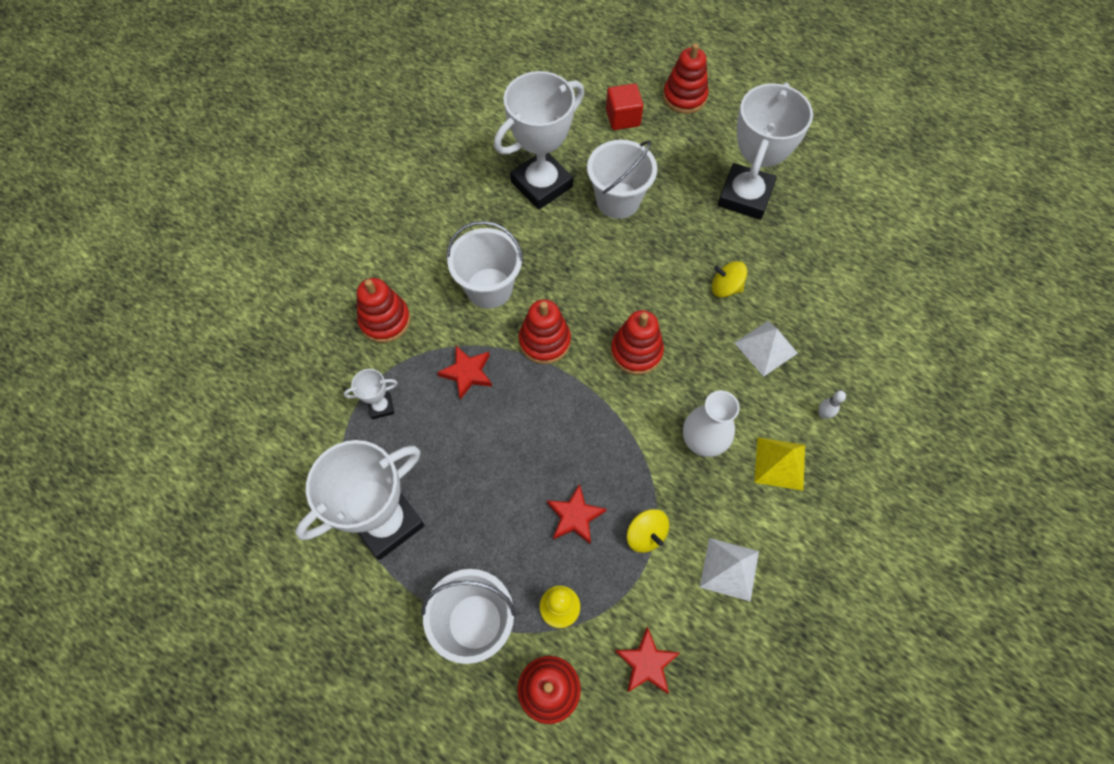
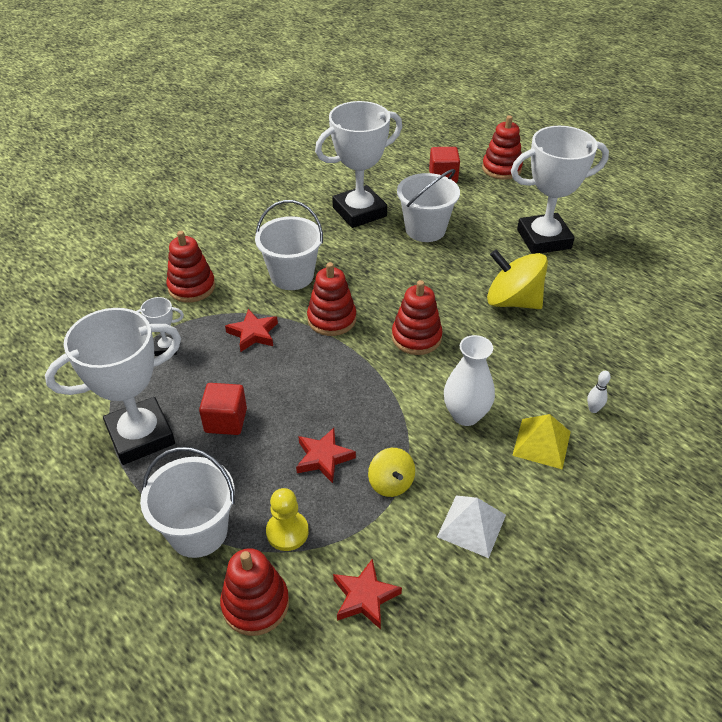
camera: 10 degrees right, 20 degrees down
yellow spinning top [712,261,747,298] -> yellow spinning top [487,250,548,309], size x1.80
white trophy [717,82,813,220] -> white trophy turned 45 degrees clockwise [511,126,609,254]
white pyramid [735,321,798,377] -> none
none -> red cube [199,383,247,435]

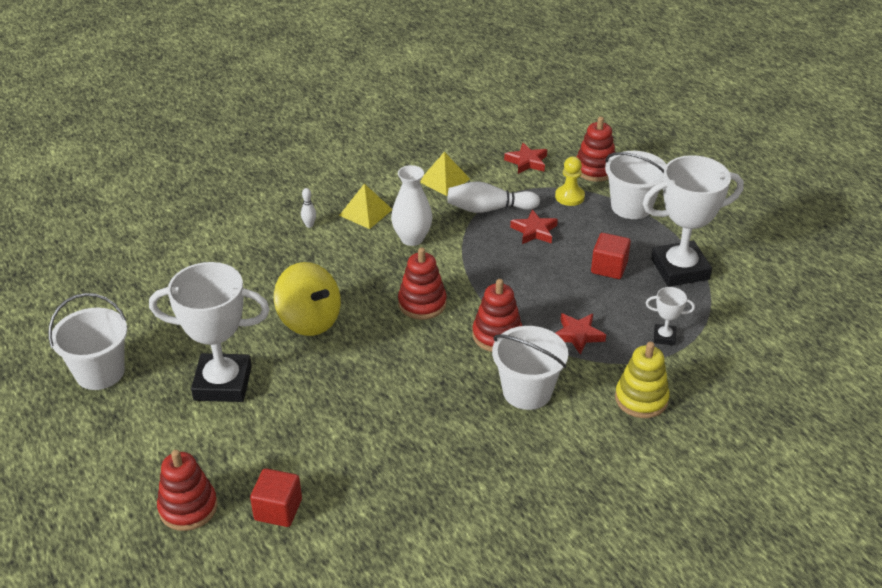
camera: 165 degrees left, 5 degrees down
red stacking toy [166,231,215,303] -> yellow stacking toy [615,342,670,418]
white trophy [315,101,402,228] -> none
yellow spinning top [368,448,415,497] -> white bowling pin [448,181,540,213]
white bucket [397,169,460,242] -> white bucket moved to [48,293,127,390]
white pyramid [437,495,506,558] -> yellow pyramid [420,152,470,196]

